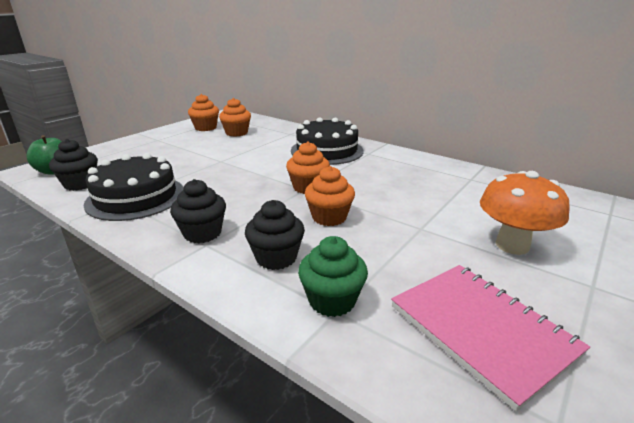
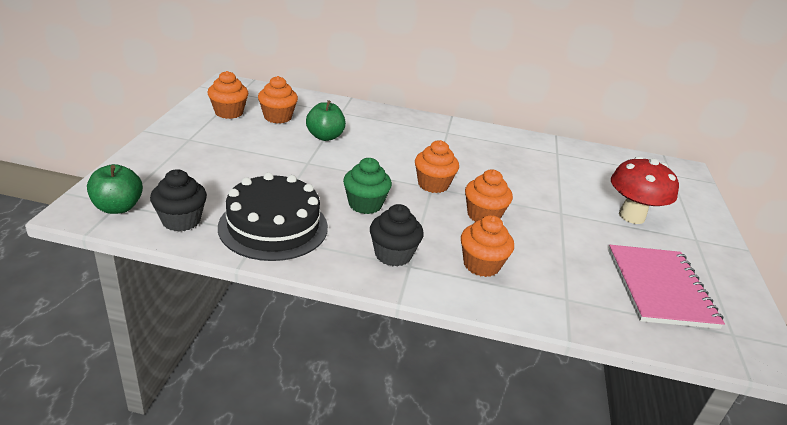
camera: 30 degrees left, 5 degrees up
black cupcake [245,200,305,270] -> orange cupcake [461,215,514,277]
black cake [291,117,363,165] -> none
green cupcake [298,236,368,317] -> green cupcake moved to [343,158,392,214]
pink notebook [391,265,590,411] -> pink notebook turned 60 degrees clockwise [608,245,725,329]
orange mushroom [480,171,570,255] -> red mushroom [611,156,679,224]
none -> green apple [306,100,346,141]

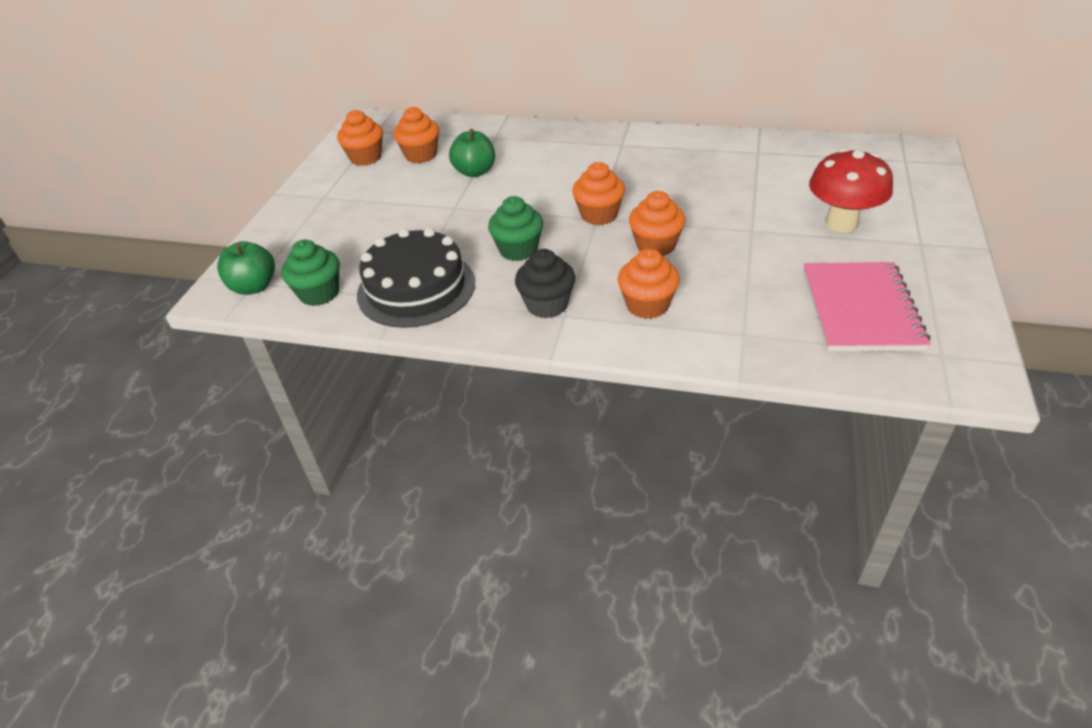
camera: 10 degrees right, 10 degrees up
black cupcake [150,169,207,232] -> green cupcake [281,240,340,306]

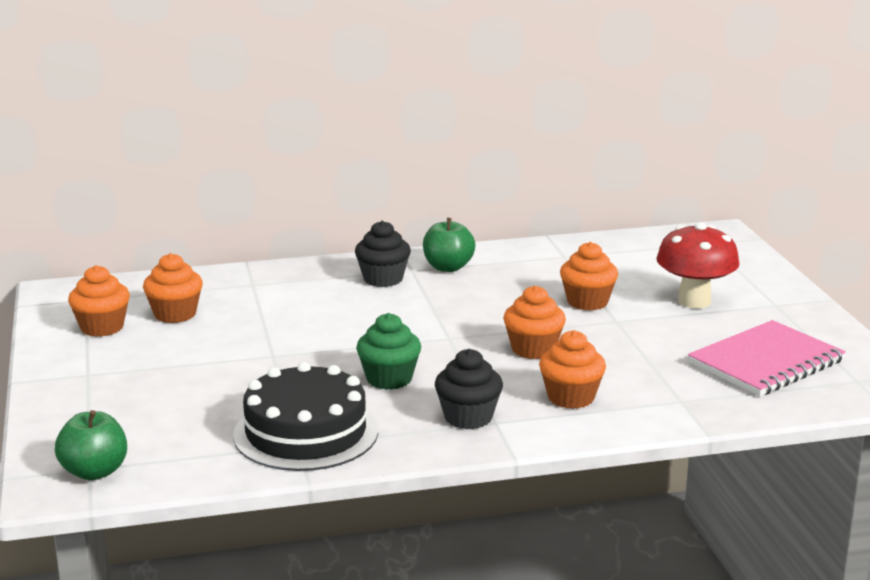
camera: 30 degrees left, 20 degrees down
green cupcake [281,240,340,306] -> none
green apple [449,129,495,177] -> green apple moved to [423,218,475,272]
orange cupcake [572,162,625,225] -> orange cupcake moved to [560,242,618,311]
pink notebook [803,262,931,351] -> pink notebook turned 75 degrees clockwise [688,320,846,396]
none -> black cupcake [355,221,411,287]

